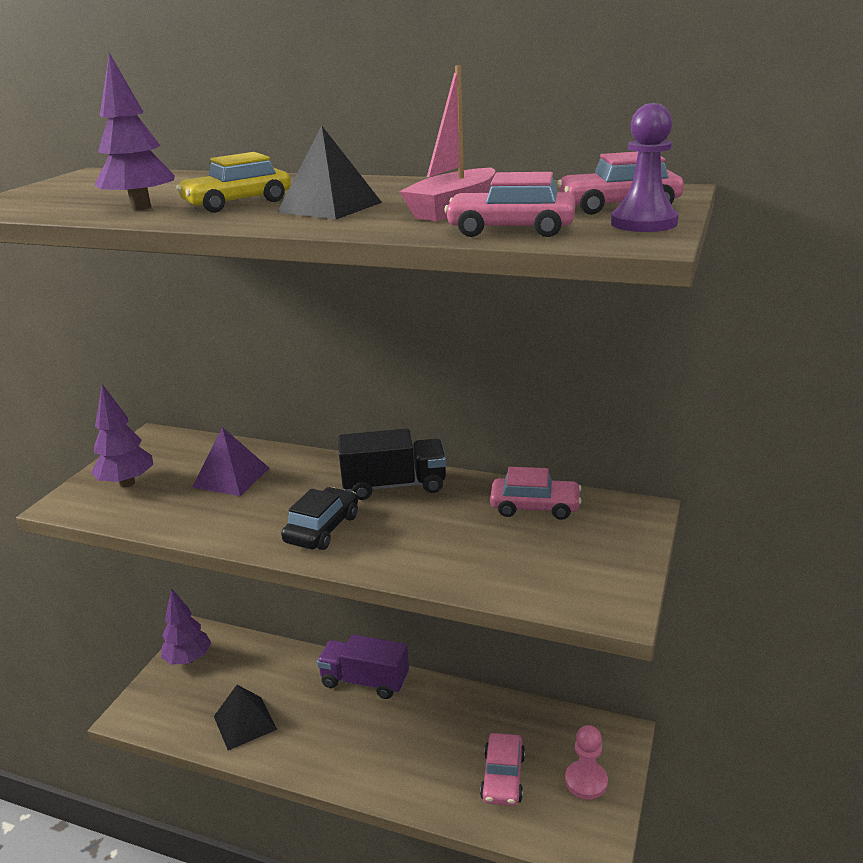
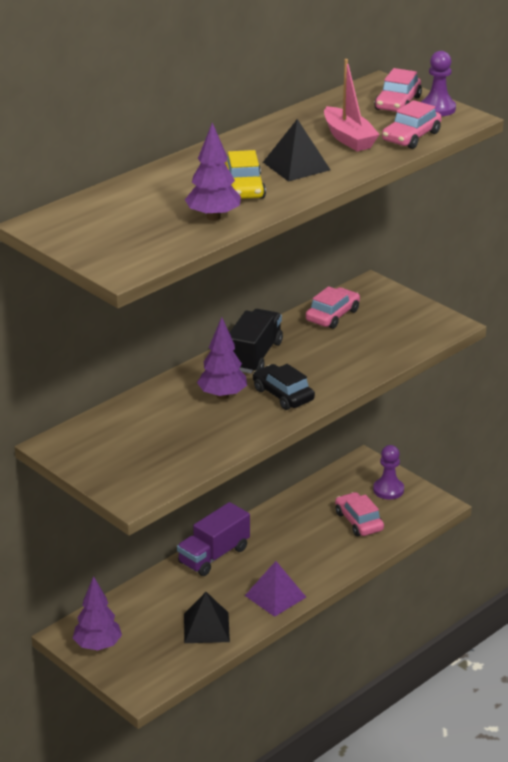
camera: 65 degrees left, 5 degrees up
purple tree [91,384,153,487] -> purple tree moved to [197,317,247,399]
purple pyramid [192,427,269,496] -> purple pyramid moved to [245,561,306,617]
pink car [480,733,525,806] -> pink car turned 150 degrees counterclockwise [335,492,384,536]
pink pawn [565,725,608,799] -> purple pawn [373,445,404,500]

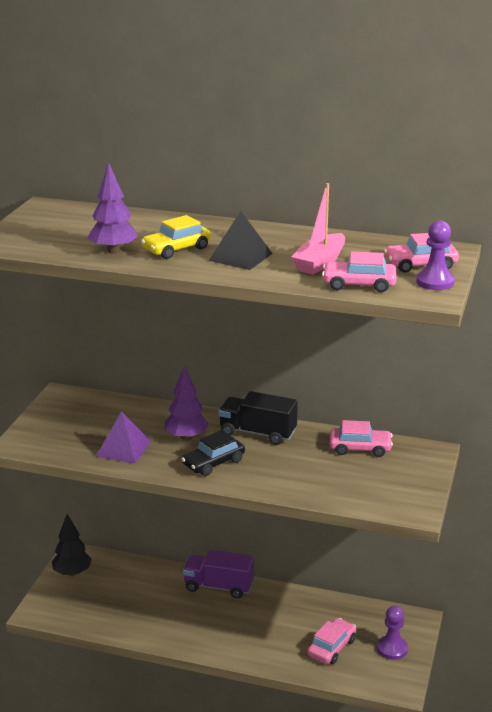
camera: 60 degrees right, 5 degrees down
purple tree [73,576,122,650] -> black tree [52,514,92,576]
black pyramid [184,592,230,643] -> none
black truck [229,309,283,374] -> black truck turned 150 degrees counterclockwise [219,391,298,445]
purple pyramid [245,561,306,617] -> purple pyramid moved to [96,411,151,463]
black car [253,364,315,410] -> black car turned 150 degrees counterclockwise [182,430,245,476]

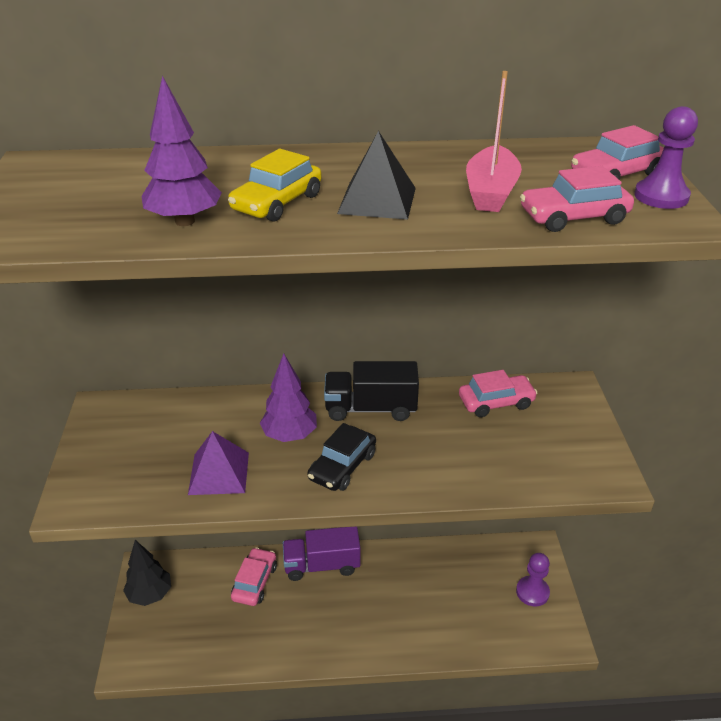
camera: 20 degrees left, 10 degrees up
pink car [308,618,356,664] -> pink car moved to [231,547,277,606]

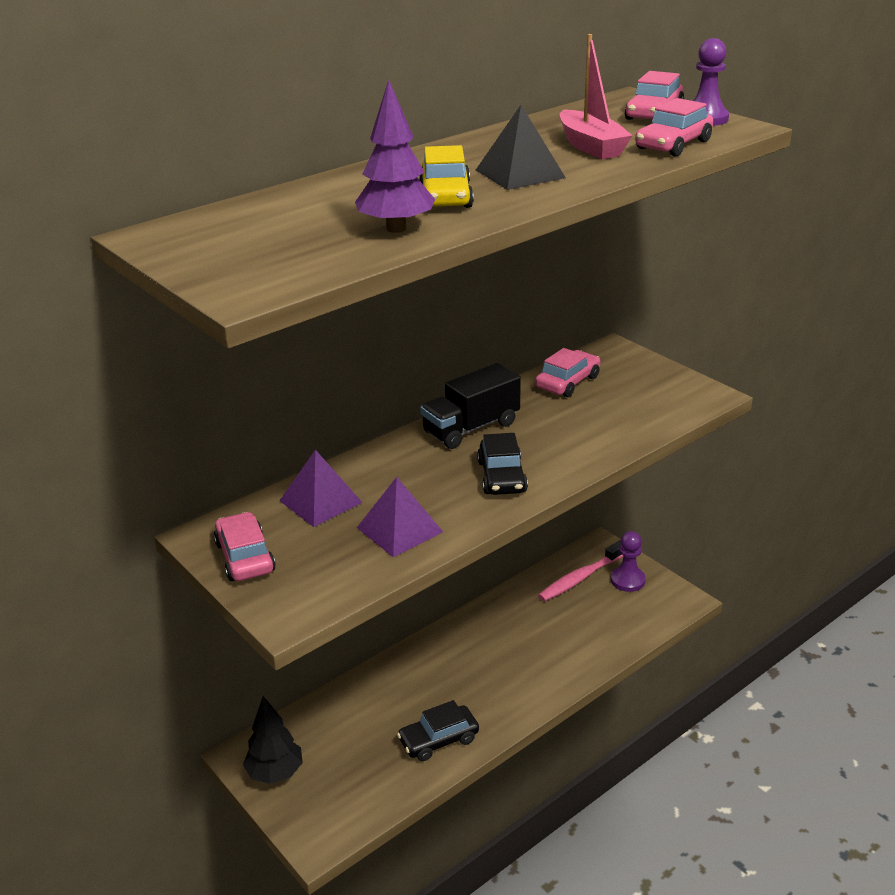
camera: 35 degrees left, 5 degrees down
pink car [231,547,277,606] -> pink car moved to [214,512,276,581]
purple tree [260,353,317,442] -> none
purple truck [283,527,361,581] -> none
none -> purple pyramid [279,450,363,527]
none -> black car [397,700,479,761]
none -> pink toothbrush [538,540,623,602]

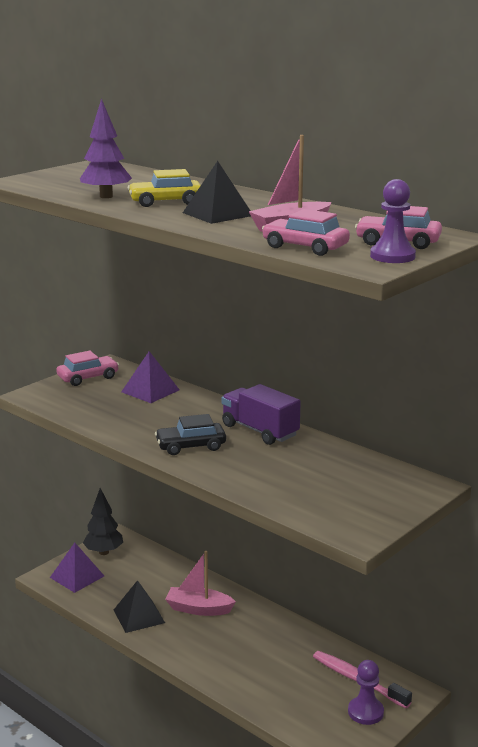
camera: 80 degrees right, 10 degrees down
purple pyramid [357,477,443,557] -> purple pyramid moved to [50,543,104,593]
black car [397,700,479,761] -> black pyramid [114,580,165,633]
black truck [420,363,521,449] -> purple truck [222,384,301,445]
pink car [535,348,601,397] -> none
none -> pink boat [165,551,236,616]

